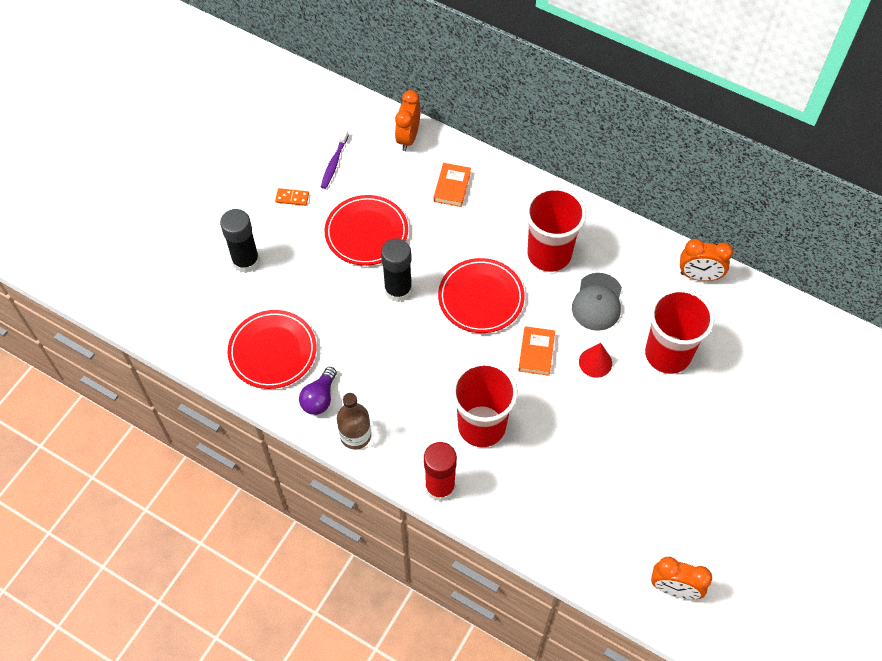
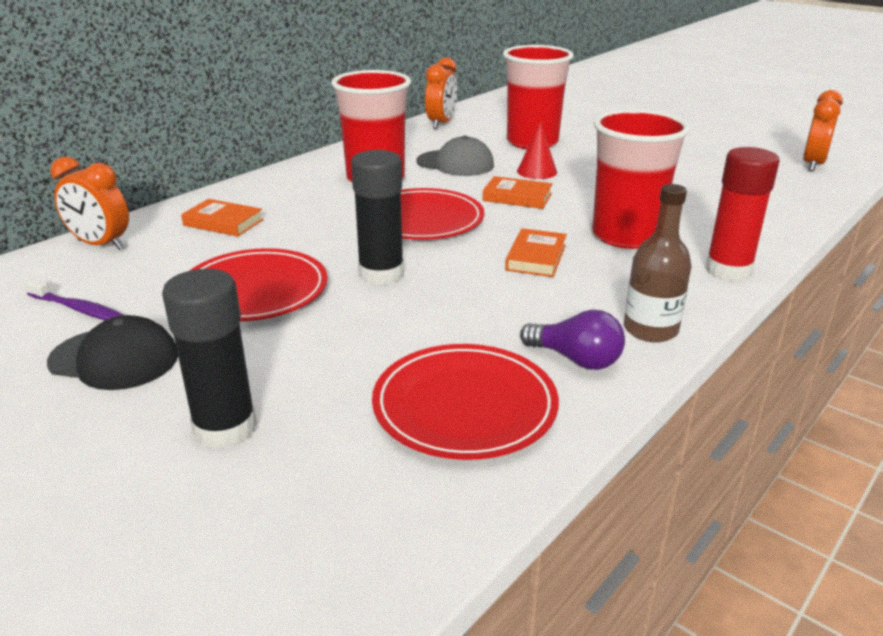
camera: 80 degrees left, 30 degrees down
orange domino [275,188,309,206] -> black cap [47,315,178,390]
none -> orange book [505,228,567,277]

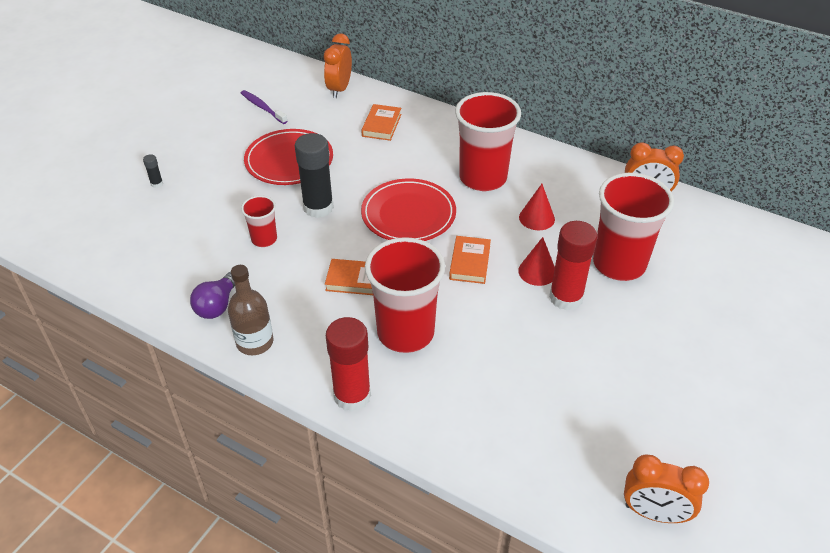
camera: 80 degrees right, 15 degrees up
purple toothbrush [24,279,124,321] -> purple toothbrush turned 120 degrees clockwise [241,90,288,124]
black cap [47,315,178,390] -> none
black glue stick [162,269,257,449] -> black glue stick [143,154,163,188], size x0.42
red plate [372,344,559,460] -> none
grey cap [416,136,494,176] -> red cone [519,184,555,230]
none -> red cup [241,195,277,247]
none -> red glue stick [549,221,597,311]

